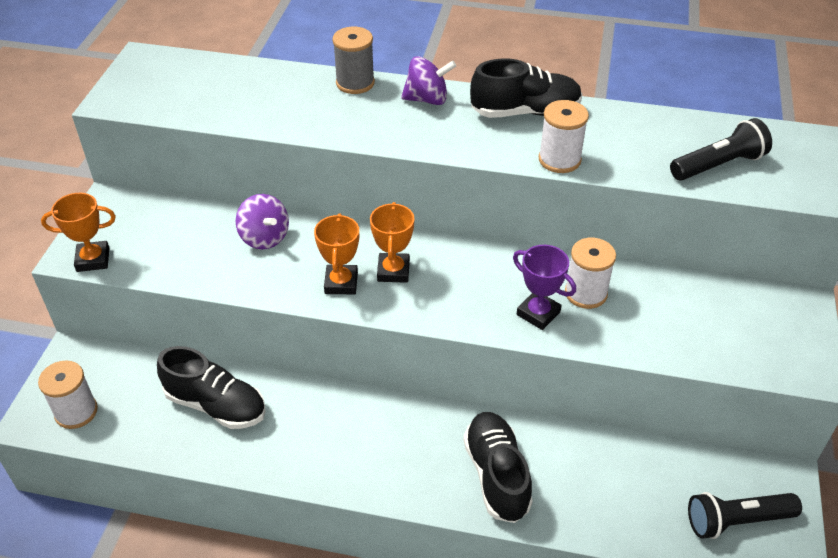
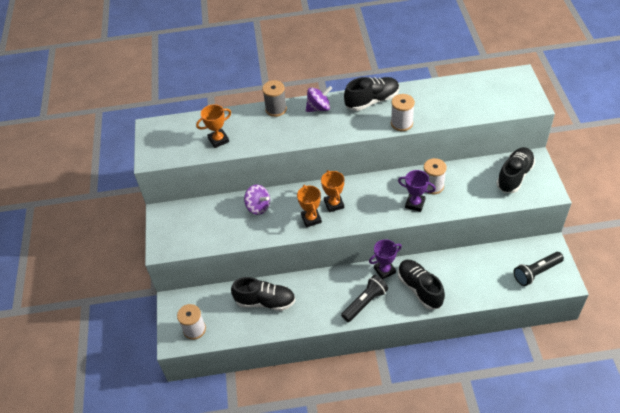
camera: 15 degrees left, 5 degrees up
orange trophy [41,193,116,272] -> orange trophy moved to [196,104,231,148]
black flashlight [670,118,772,181] -> black flashlight moved to [341,275,388,322]
none -> purple trophy [369,239,402,280]
none -> black shoe [496,147,535,193]

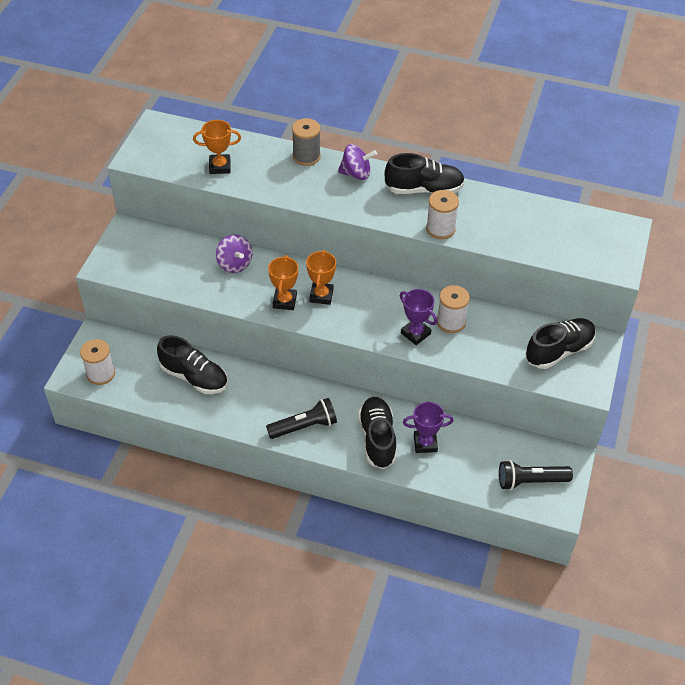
camera: 20 degrees right, 0 degrees up
purple trophy [369,239,402,280] -> purple trophy moved to [403,402,453,453]

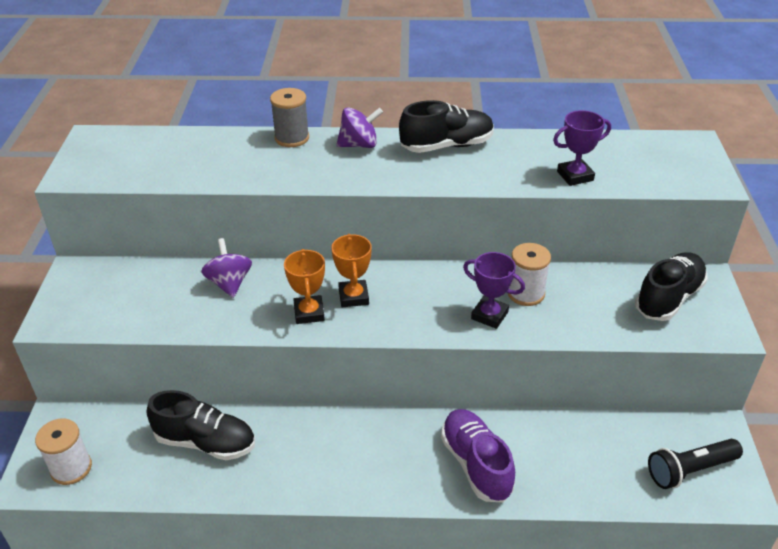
camera: 15 degrees left, 10 degrees down
orange trophy [193,120,241,174] -> none
purple spinning top [216,234,252,273] -> purple spinning top turned 150 degrees counterclockwise [201,238,252,298]
black flashlight [266,398,337,439] -> none
black shoe [358,397,397,469] -> purple shoe [441,409,515,502]
purple trophy [403,402,453,453] -> purple trophy moved to [553,110,611,186]
white spool [426,190,459,239] -> none

